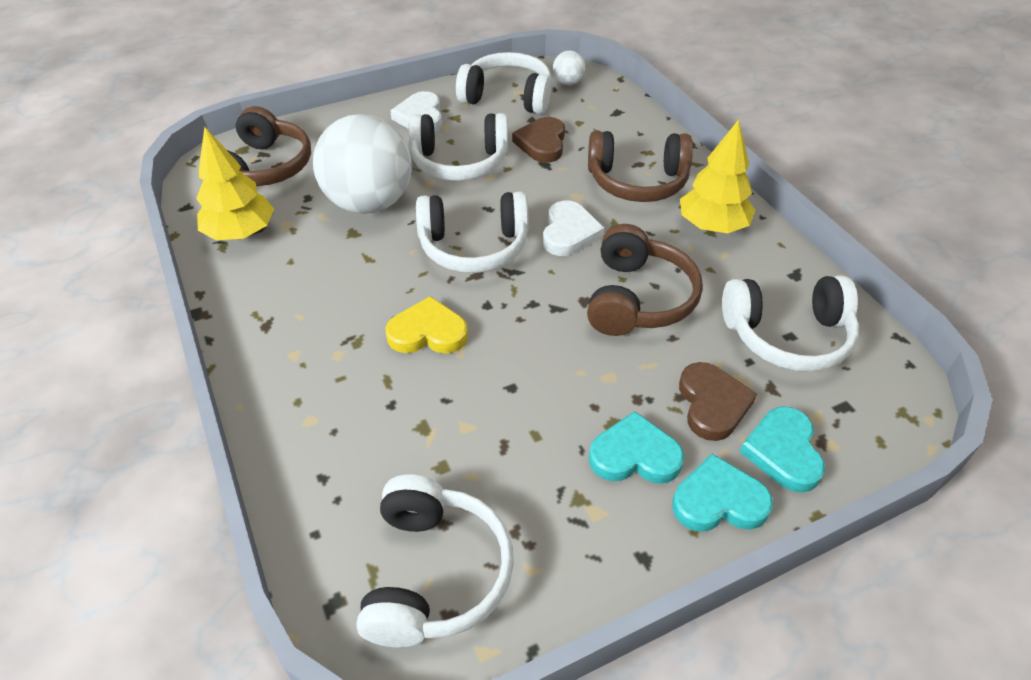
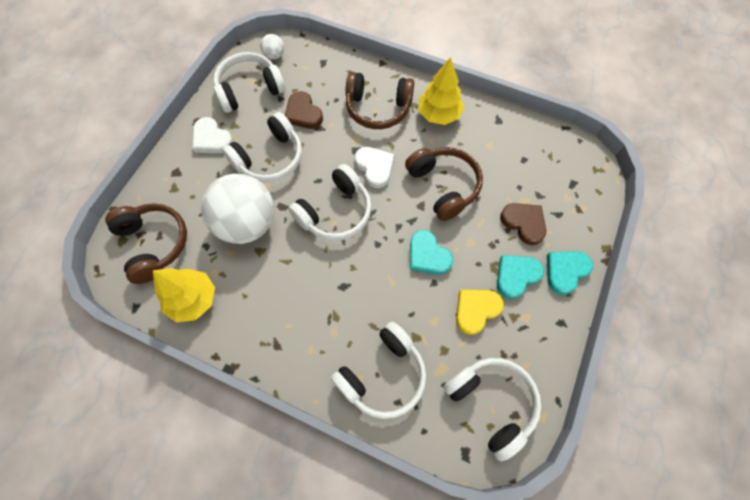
camera: 40 degrees left, 20 degrees up
yellow heart [385,296,468,354] -> yellow heart moved to [456,289,504,335]
brown headphones [588,131,693,202] -> brown headphones turned 45 degrees clockwise [345,72,414,129]
white headphones [722,275,859,372] -> white headphones moved to [331,322,426,419]
turquoise heart [740,406,825,493] -> turquoise heart moved to [410,230,453,274]

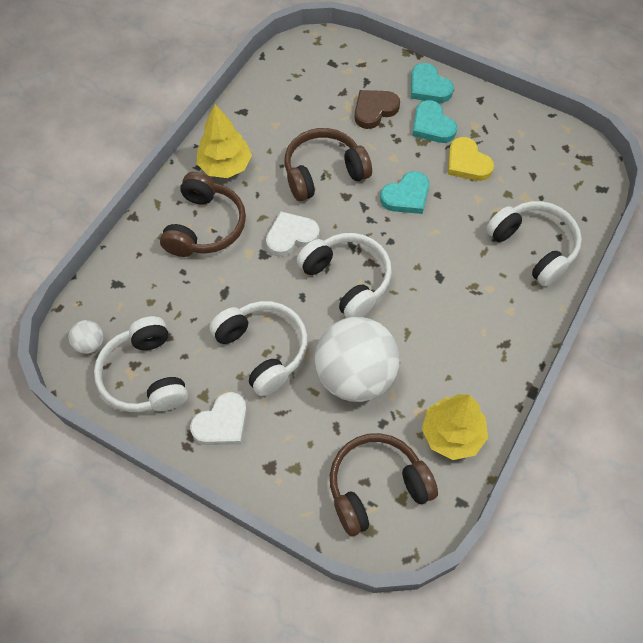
camera: 85 degrees left, 5 degrees down
brown heart [285,91,323,129] -> none
white headphones [444,358,541,461] -> none

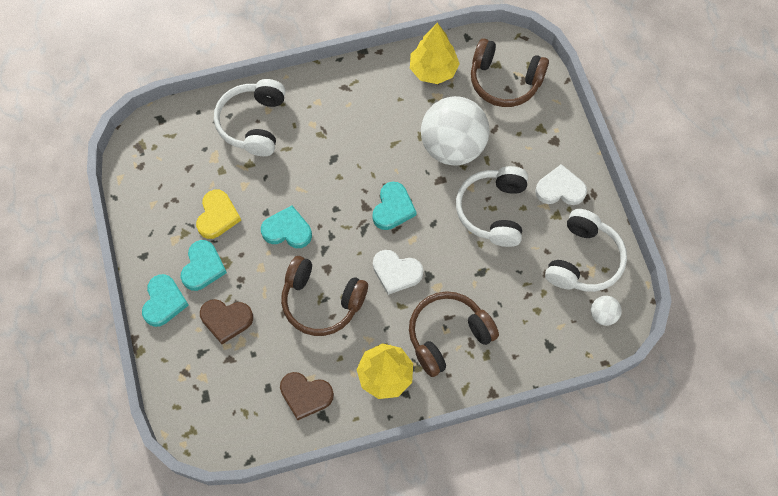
camera: 135 degrees left, 5 degrees up
white headphones [296,233,392,318] -> turquoise heart [372,182,417,230]
none -> brown heart [280,372,334,421]

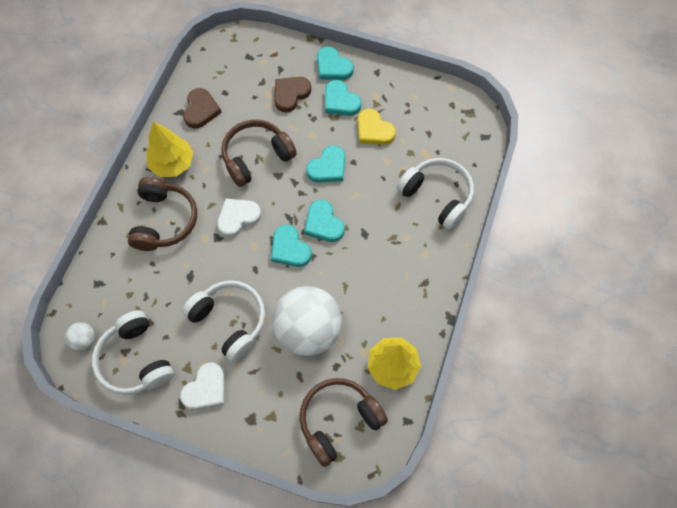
camera: 125 degrees right, 0 degrees up
brown heart [280,372,334,421] -> brown heart turned 135 degrees clockwise [183,88,222,129]
none -> turquoise heart [304,200,345,242]

